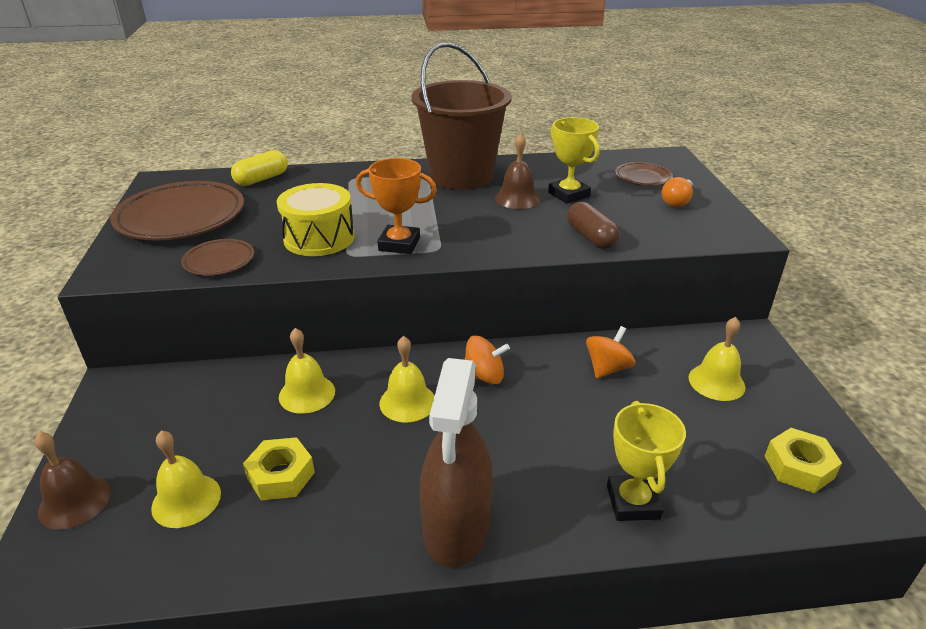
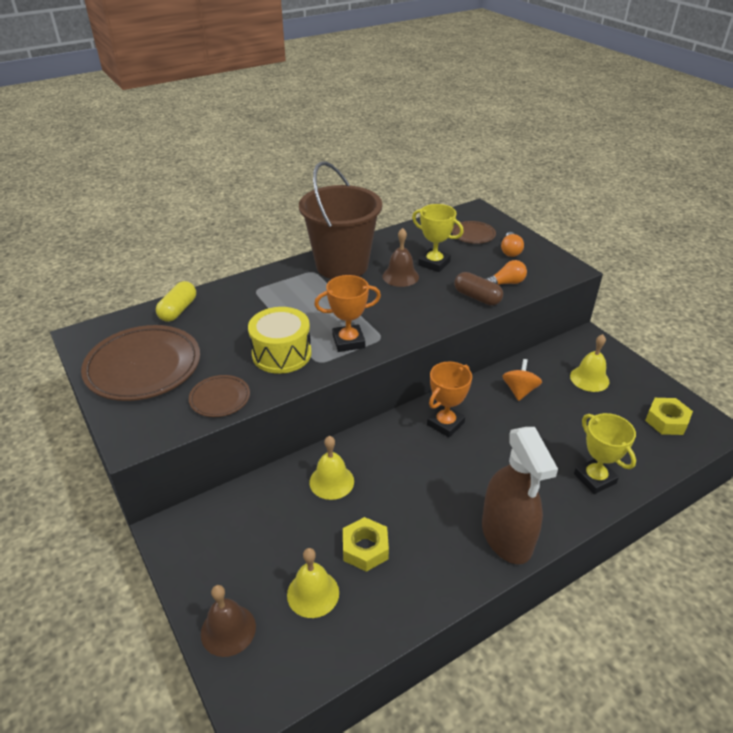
camera: 25 degrees left, 5 degrees up
yellow bell [379,336,435,422] -> none
orange spinning top [465,336,510,384] -> orange trophy [427,362,472,437]
none -> orange light bulb [486,260,527,285]

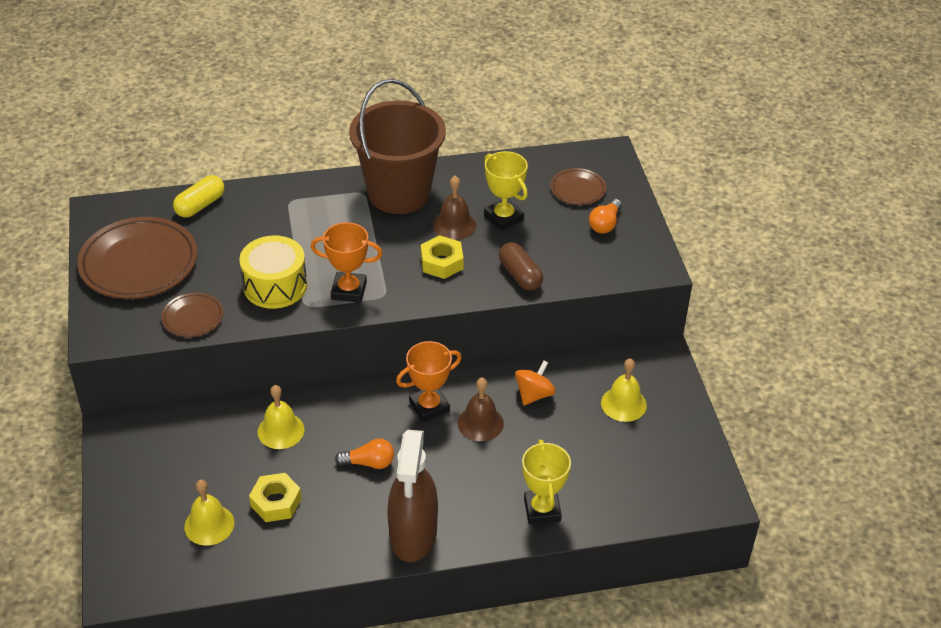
camera: 20 degrees right, 5 degrees up
brown bell [201,585,256,657] -> brown bell moved to [457,378,504,441]
orange light bulb [486,260,527,285] -> orange light bulb moved to [335,438,394,469]
yellow nut [645,398,693,435] -> yellow nut moved to [421,235,464,279]

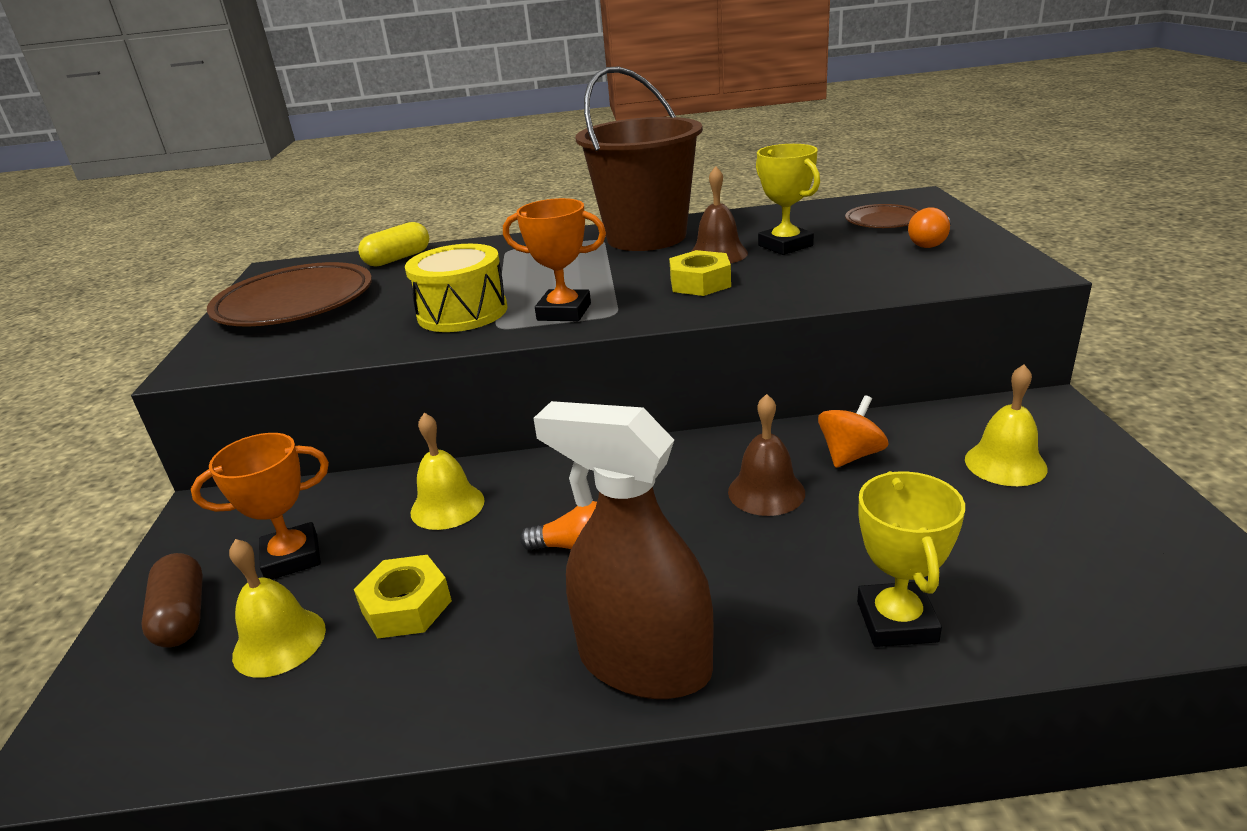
camera: 10 degrees right, 15 degrees down
brown plate [161,293,224,337] -> none
brown spray bottle [387,430,438,562] -> brown spray bottle turned 105 degrees clockwise [533,401,714,699]
orange trophy [396,341,462,422] -> orange trophy moved to [191,433,329,580]
brown capsule [499,242,543,291] -> brown capsule moved to [141,553,203,647]

